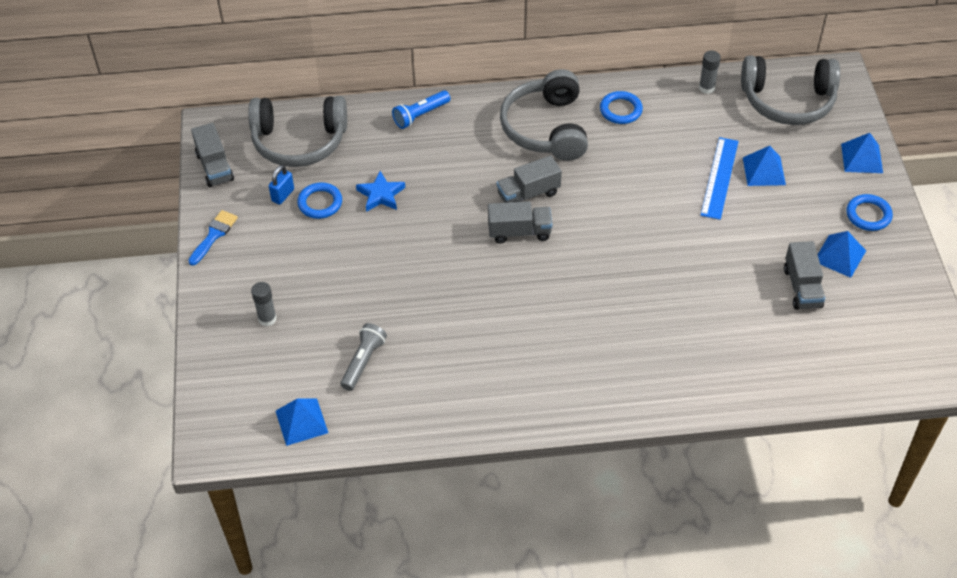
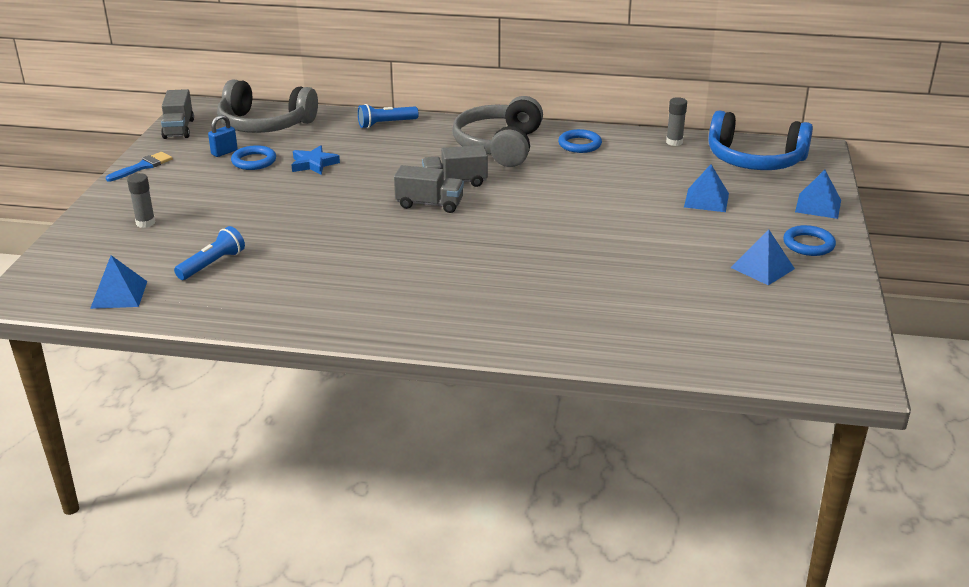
camera: 15 degrees right, 20 degrees down
grey flashlight [340,323,387,391] -> blue flashlight [174,226,245,280]
blue ruler [701,137,739,220] -> none
grey headphones [741,55,840,125] -> blue headphones [709,110,813,170]
grey truck [784,241,825,310] -> none

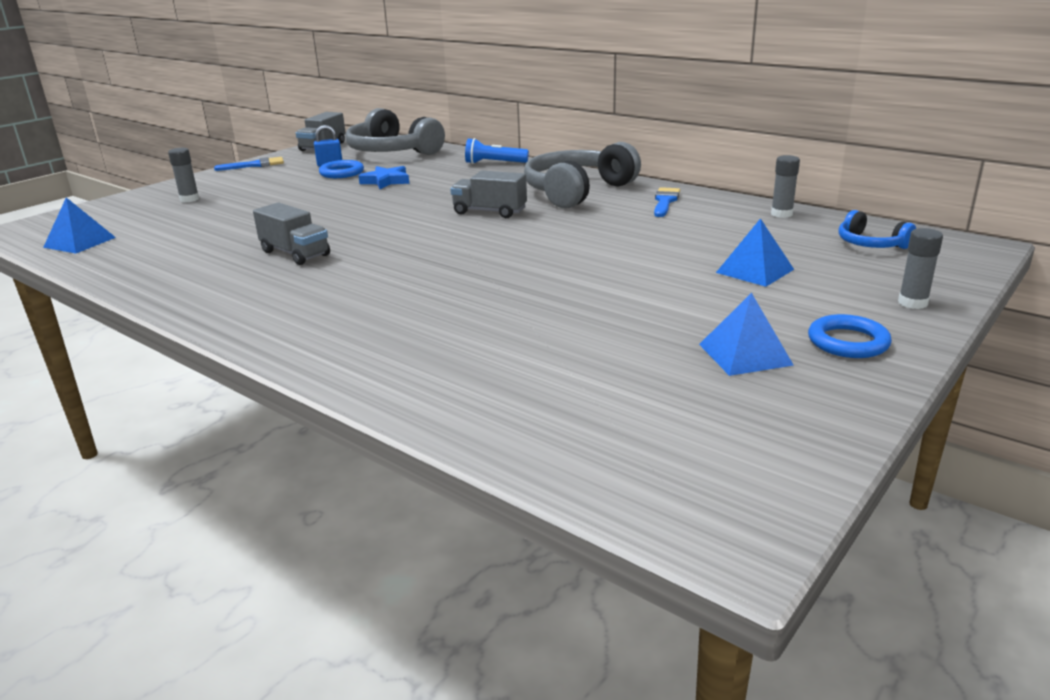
camera: 30 degrees right, 5 degrees down
blue flashlight [174,226,245,280] -> none
grey truck [394,165,464,213] -> grey truck moved to [253,203,330,265]
blue ring [558,129,602,153] -> blue brush [654,187,680,217]
blue headphones [709,110,813,170] -> blue headphones [838,210,916,249], size x0.49
blue pyramid [795,170,841,219] -> grey glue stick [898,228,943,309]

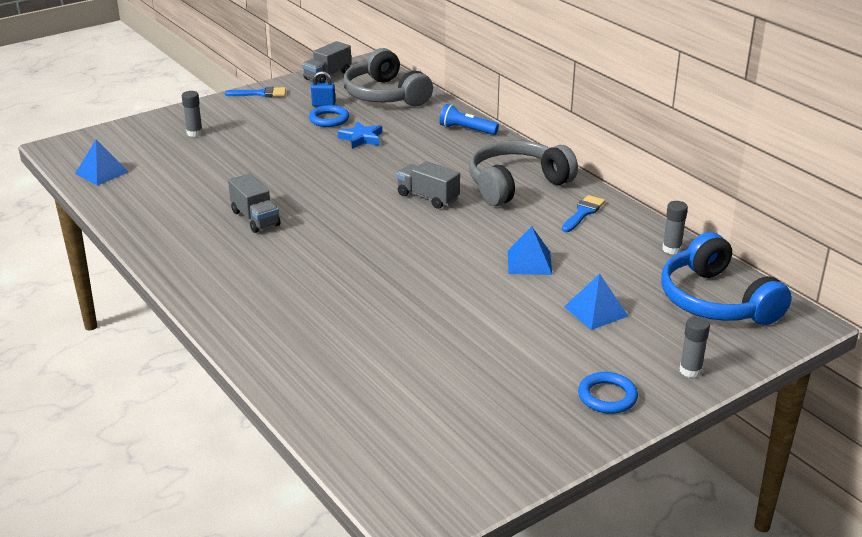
camera: 15 degrees right, 5 degrees up
blue pyramid [699,293,794,376] -> blue pyramid moved to [508,226,552,275]
blue headphones [838,210,916,249] -> blue headphones [661,232,792,325], size x2.03

